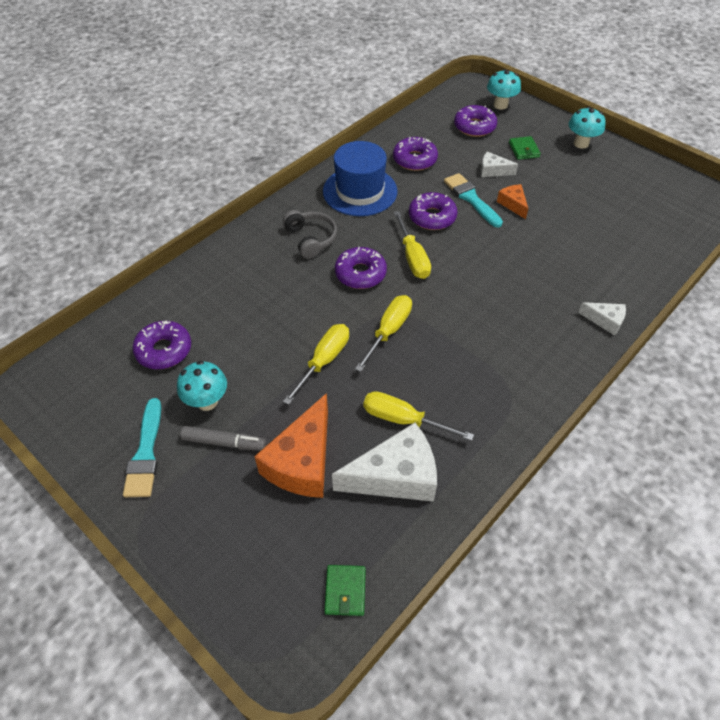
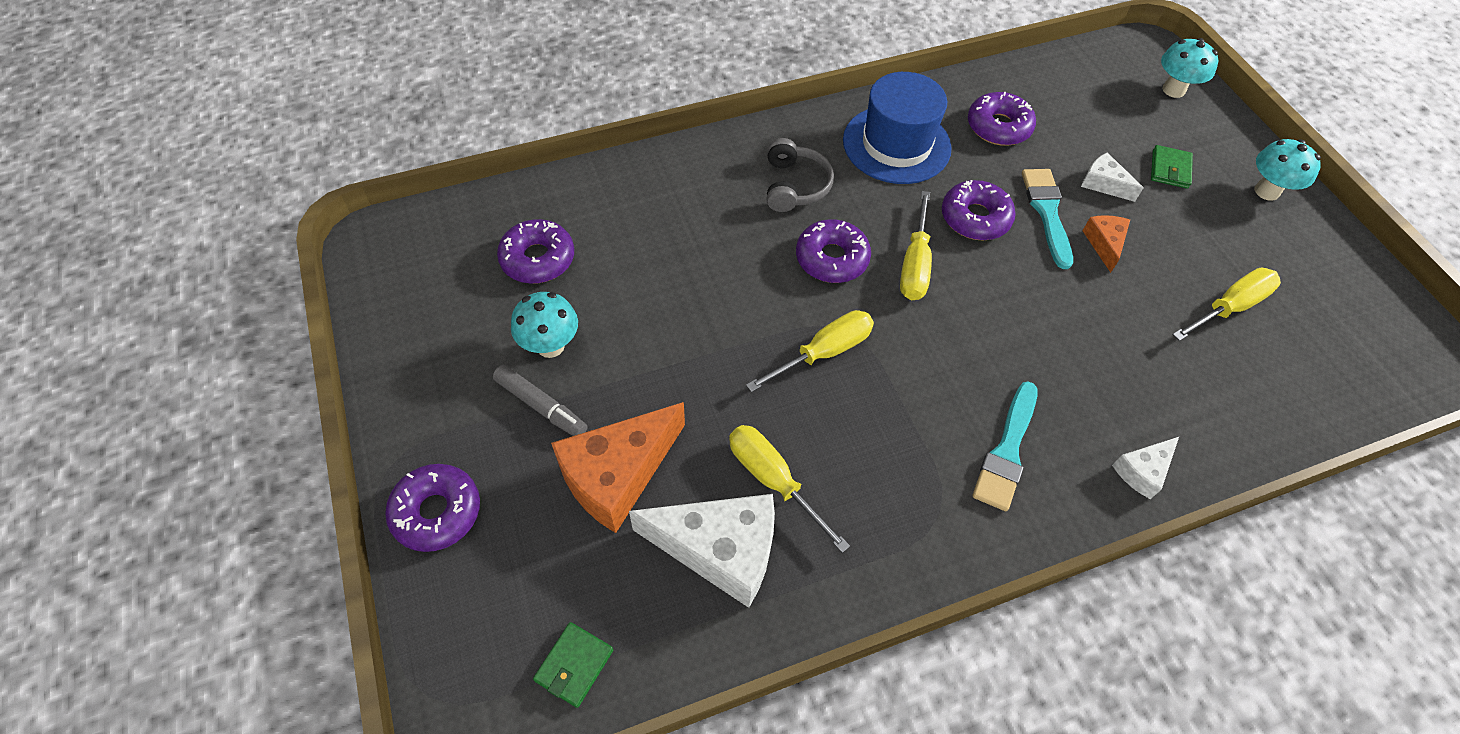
camera: 25 degrees right, 5 degrees up
turquoise brush [123,398,161,497] -> turquoise brush moved to [973,382,1037,511]
yellow screwdriver [283,324,349,405] -> yellow screwdriver moved to [1172,268,1281,341]
purple donut [454,105,497,137] -> purple donut moved to [385,464,480,552]
white cheese [578,302,626,336] -> white cheese turned 90 degrees clockwise [1112,437,1179,499]

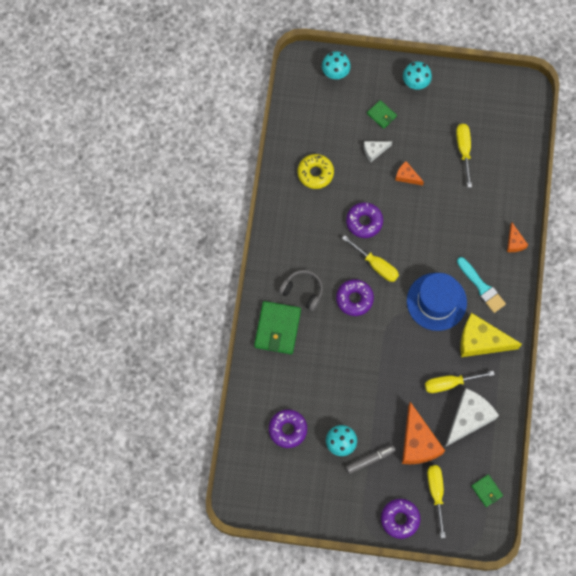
camera: 60 degrees left, 15 degrees up
yellow screwdriver [746,310,874,392] -> yellow screwdriver moved to [427,465,446,538]
blue hat [843,72,952,184] -> blue hat moved to [407,273,467,331]
purple donut [968,92,1036,146] -> yellow donut [297,154,334,189]
turquoise brush [1022,169,1073,269] -> none
white cheese [1112,437,1179,499] -> orange cheese [507,223,528,252]
none -> green wallet [254,301,301,354]
none -> yellow cheese [460,313,522,357]

